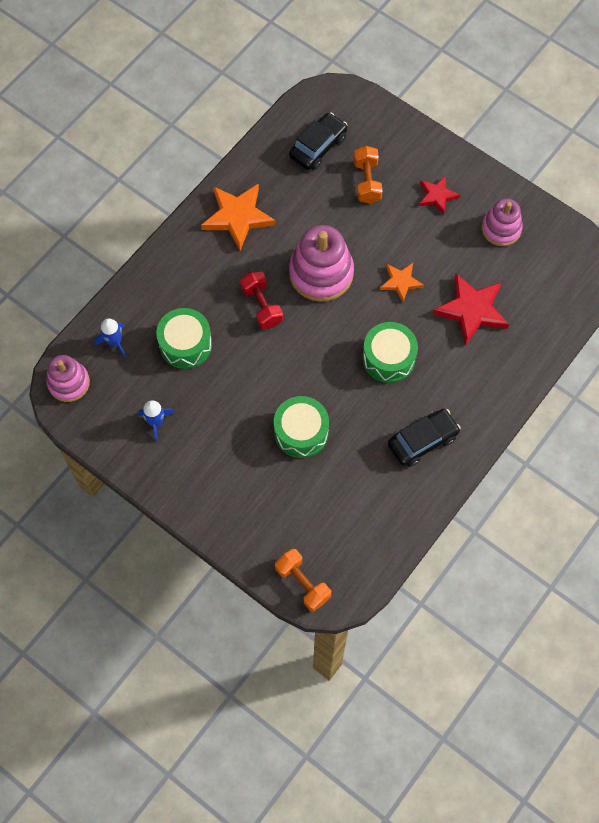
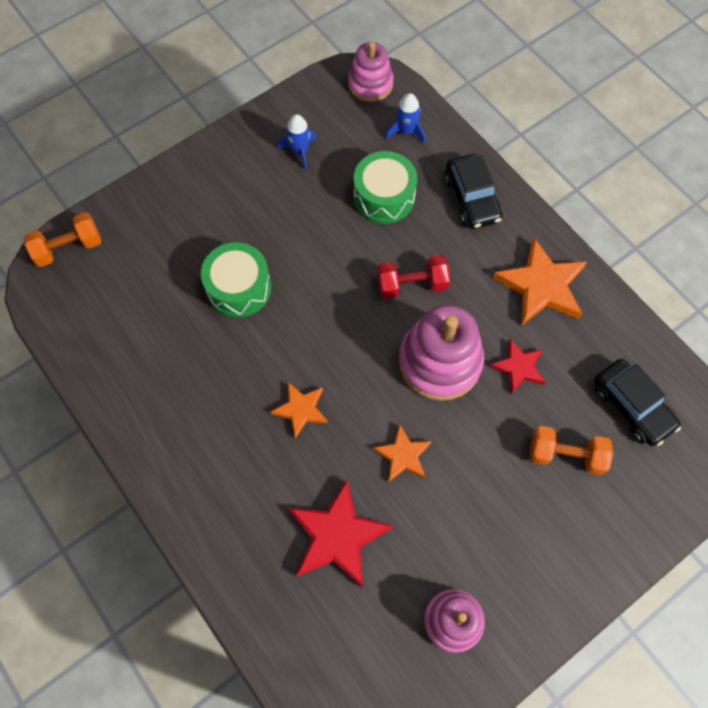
camera: 105 degrees right, 0 degrees up
green drum [362,322,418,383] -> orange star [270,382,328,439]
black car [388,409,461,467] -> black car moved to [444,154,503,229]
red star [419,176,460,215] -> red star moved to [489,339,546,394]

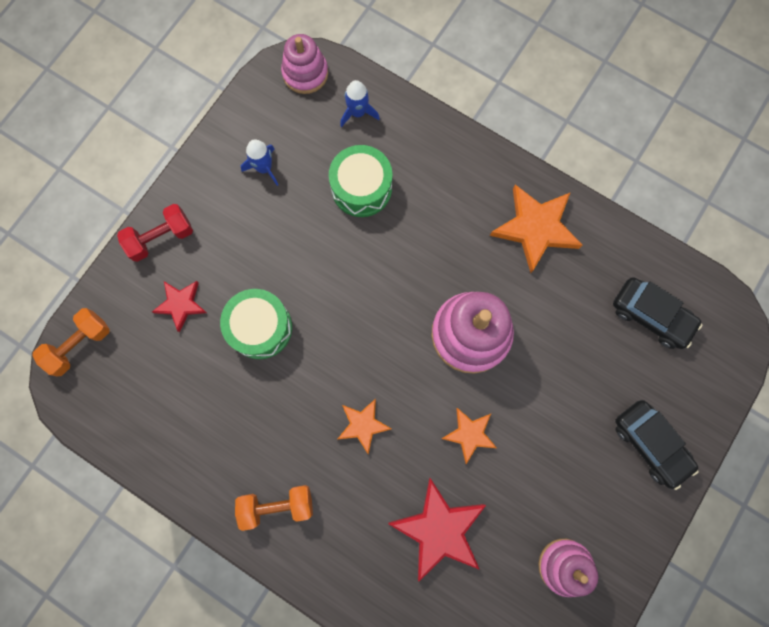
camera: 20 degrees left, 10 degrees up
red dumbbell [377,255,450,299] -> red dumbbell moved to [117,204,193,262]
black car [444,154,503,229] -> black car moved to [615,400,698,490]
red star [489,339,546,394] -> red star moved to [152,281,207,332]
orange dumbbell [530,426,613,475] -> orange dumbbell moved to [235,485,313,531]

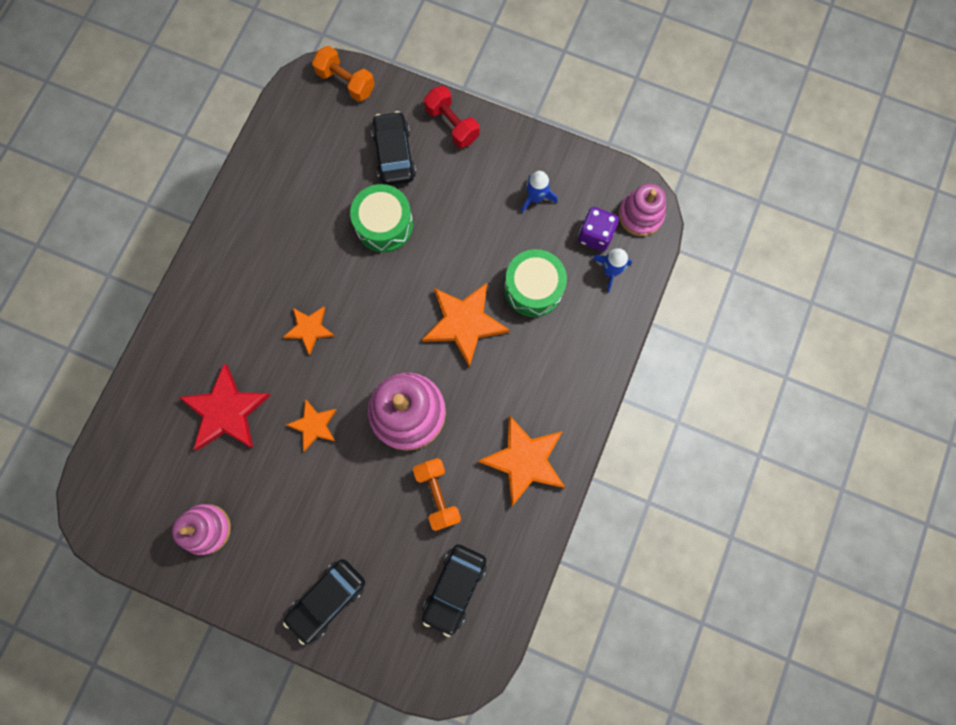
camera: 80 degrees right, 0 degrees up
red star [152,281,207,332] -> black car [371,111,416,185]
orange dumbbell [235,485,313,531] -> orange dumbbell moved to [413,458,461,531]
none -> orange star [422,283,509,368]
none -> purple dice [578,207,619,251]

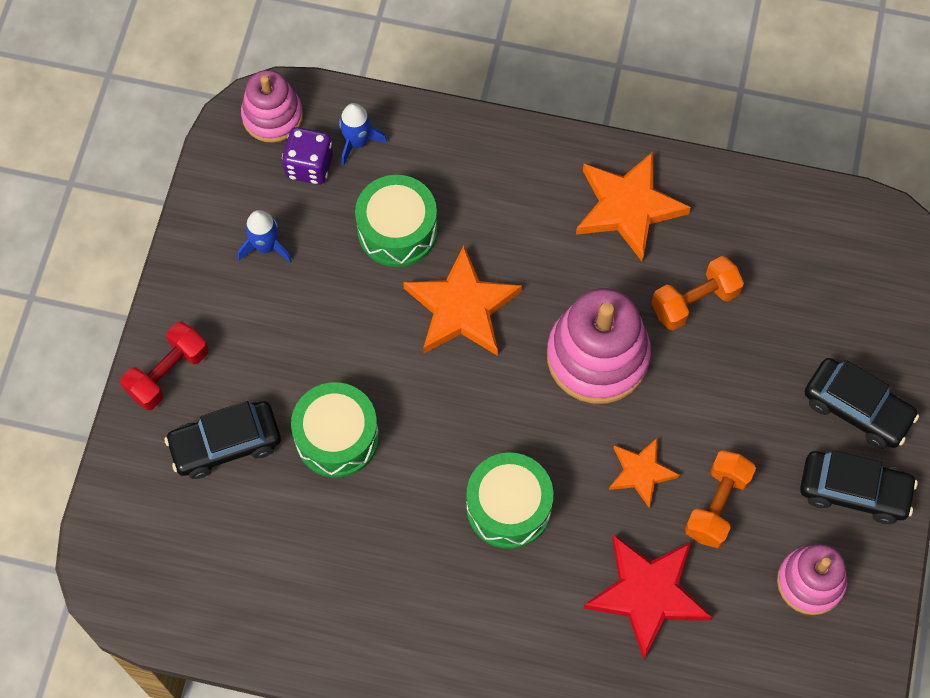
camera: 100 degrees left, 10 degrees down
orange star [283,307,334,355] -> green drum [466,453,553,549]
orange dumbbell [312,46,375,102] -> orange dumbbell moved to [685,450,756,548]
black car [422,544,486,637] -> black car moved to [800,450,918,524]

